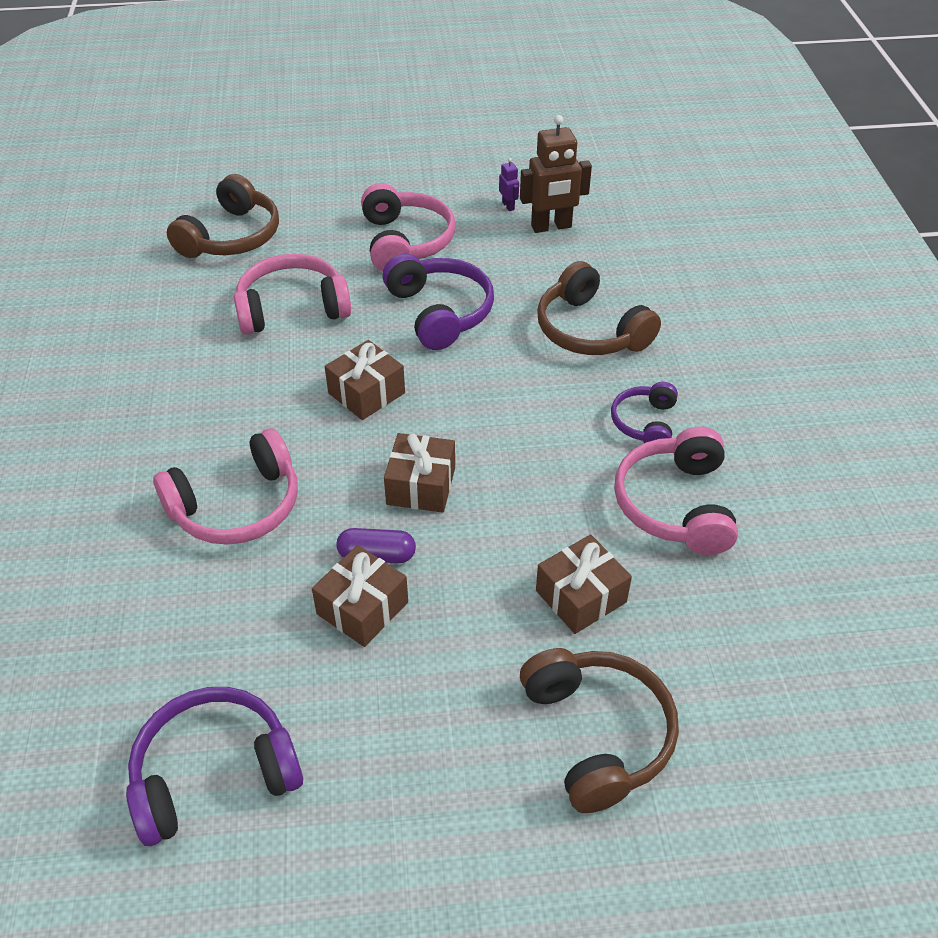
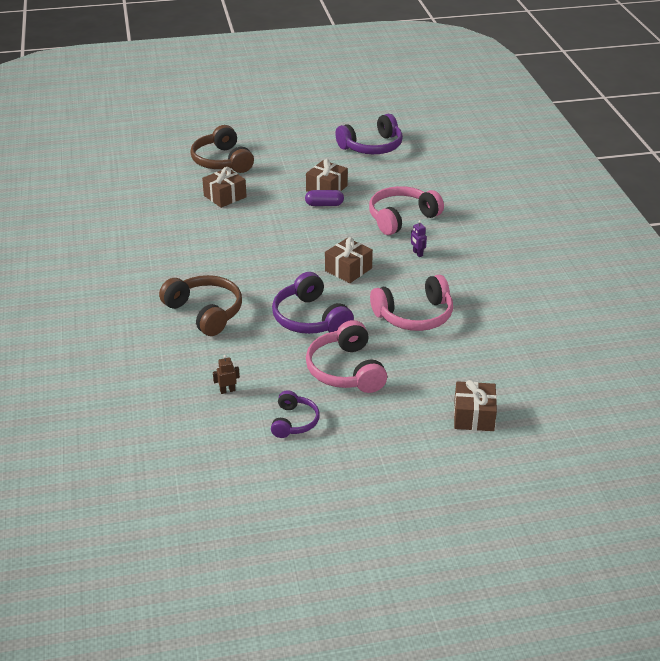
camera: 175 degrees right, 10 degrees down
brown headphones [167,174,279,258] -> none
brown gift [384,433,455,513] -> brown gift moved to [454,380,497,431]
purple robot [499,158,519,211] -> purple robot moved to [411,220,427,257]
brown robot [520,115,592,233] -> brown robot [213,355,240,394], size x0.46
purple headphones [611,382,678,443] -> purple headphones moved to [271,390,320,438]
pink headphones [614,426,738,555] -> none

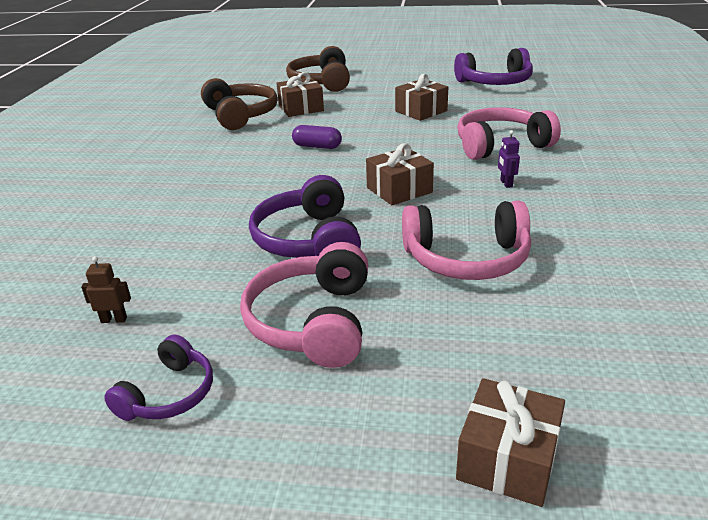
camera: 20 degrees right, 5 degrees down
brown headphones [159,275,242,336] -> brown headphones moved to [201,78,278,130]
purple capsule [305,190,344,206] -> purple capsule moved to [292,125,342,149]

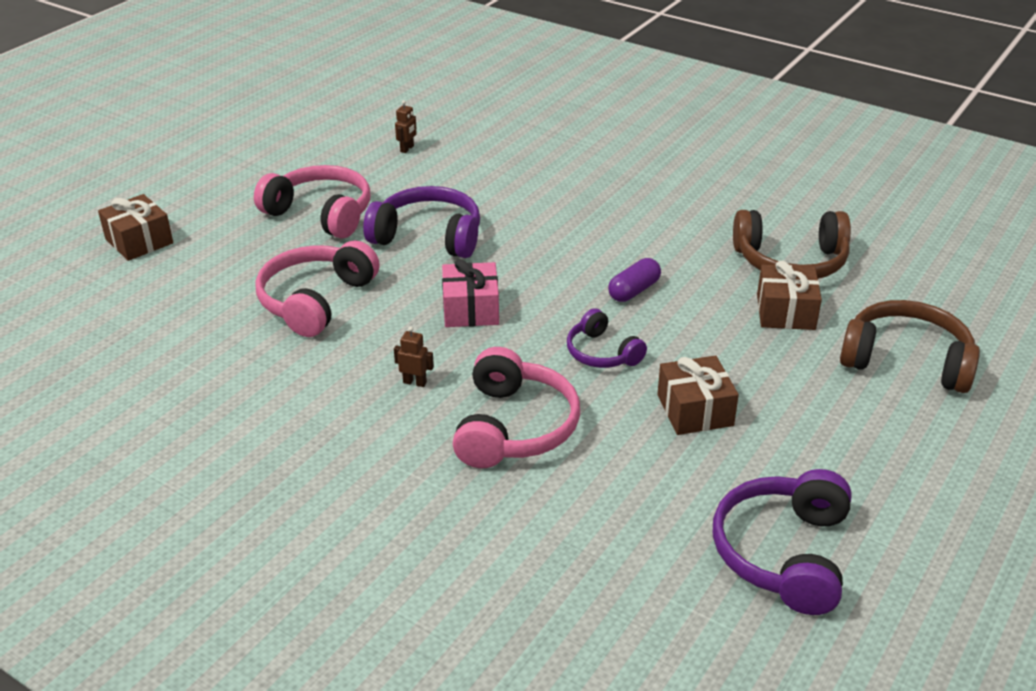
camera: 115 degrees right, 5 degrees up
purple headphones [104,334,213,421] -> purple headphones moved to [567,309,647,368]
brown gift [366,143,434,205] -> pink gift [442,259,499,327]
purple robot [498,130,520,188] -> brown robot [394,326,434,387]

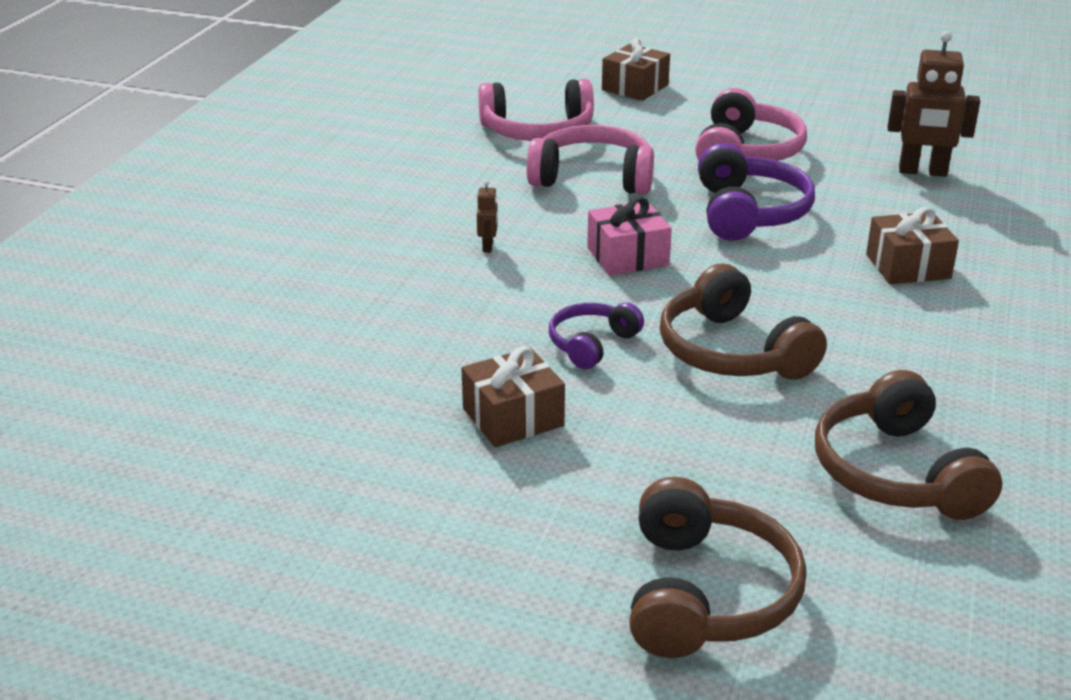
camera: 75 degrees right, 5 degrees down
brown robot [395,100,417,153] -> brown robot [888,31,980,177], size x2.18
pink headphones [453,347,580,468] -> pink headphones moved to [478,79,594,141]
purple capsule [608,258,661,302] -> brown headphones [660,263,827,380]
purple headphones [713,469,852,615] -> none
brown gift [757,261,822,330] -> brown gift moved to [866,207,959,284]

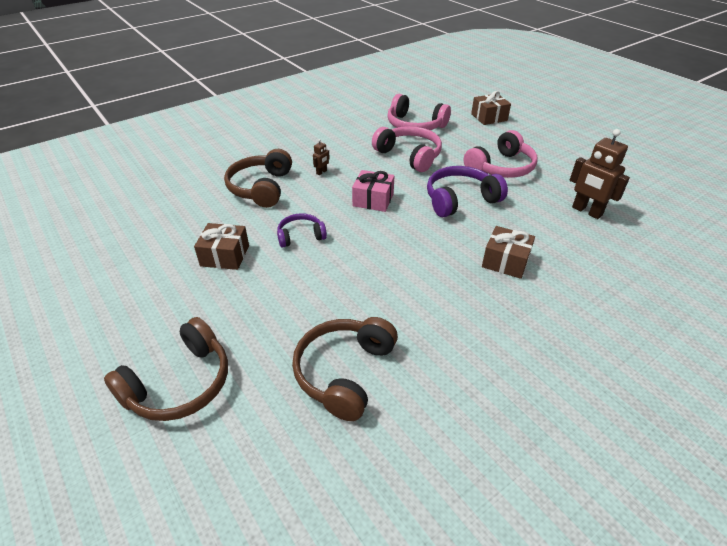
camera: 35 degrees right, 10 degrees up
brown headphones [660,263,827,380] -> brown headphones moved to [224,149,292,208]
purple headphones [698,143,815,241] -> purple headphones turned 150 degrees counterclockwise [427,166,508,217]

